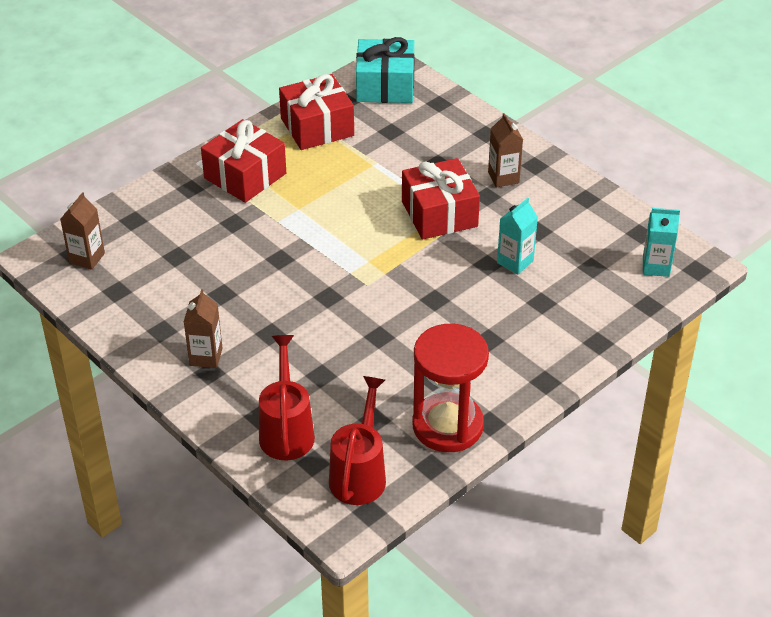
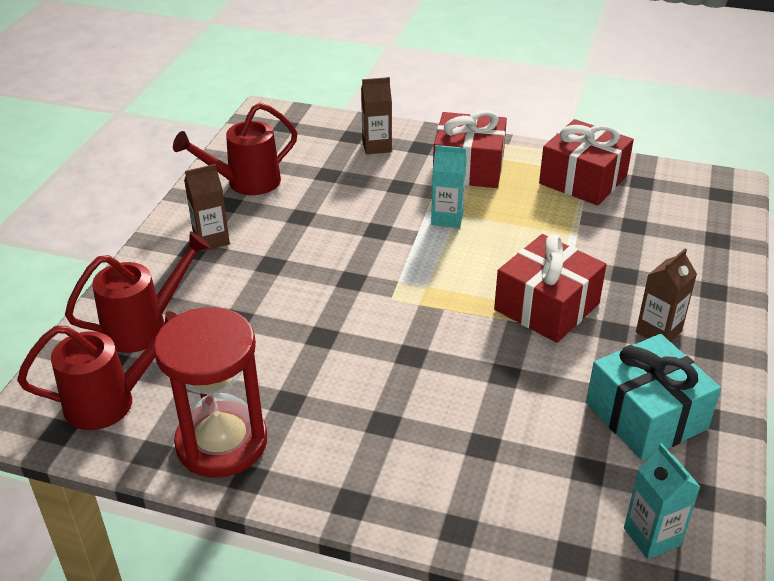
camera: 60 degrees right, 5 degrees down
brown carton [60,192,105,270] -> brown carton moved to [361,77,392,154]
turquoise gift [356,37,415,103] -> turquoise gift moved to [586,334,721,460]
turquoise carton [497,198,538,275] -> turquoise carton moved to [431,145,467,228]
none -> red watering can [173,103,297,195]

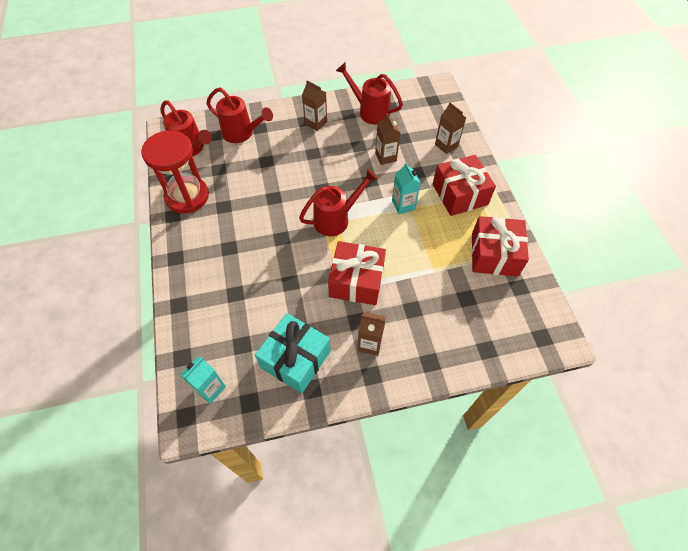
camera: 60 degrees right, 20 degrees up
none -> red watering can [299,169,378,236]
none -> brown carton [375,113,401,165]

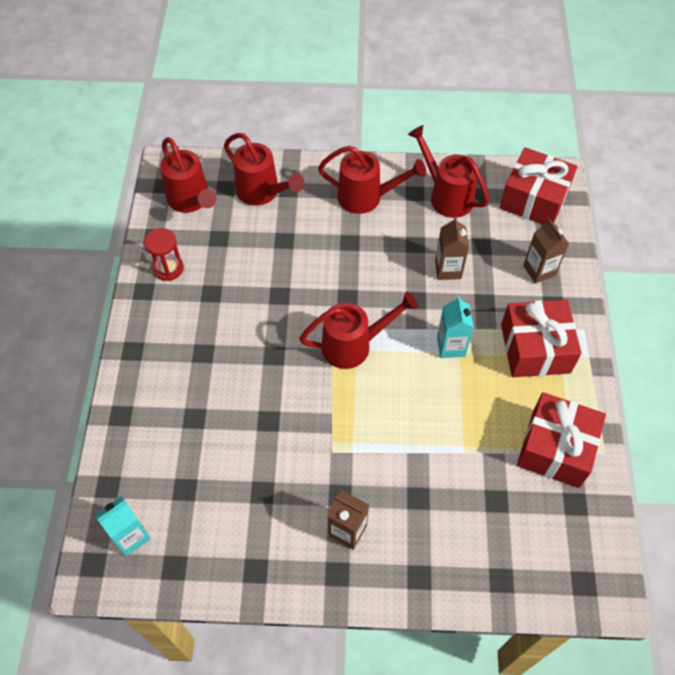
camera: 15 degrees right, 0 degrees up
red hourglass [141,130,209,214] -> red hourglass [144,228,184,281], size x0.52
turquoise gift [255,313,331,393] -> none
brown carton [302,81,327,131] -> red watering can [318,146,426,214]
red gift [328,241,386,305] -> red gift moved to [500,147,577,225]

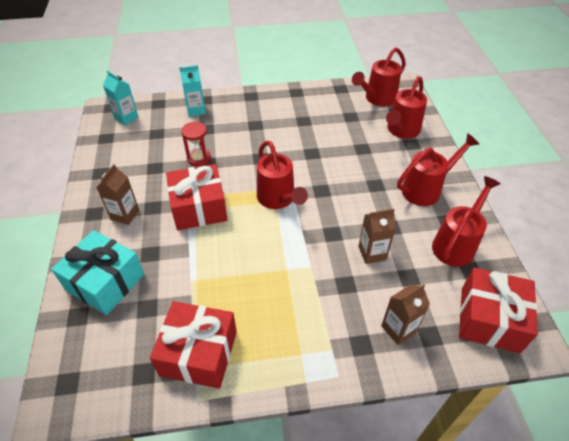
camera: 80 degrees right, 10 degrees down
red hourglass [144,228,184,281] -> red hourglass moved to [181,122,211,166]
red watering can [318,146,426,214] -> red watering can turned 120 degrees counterclockwise [397,133,479,206]
turquoise carton [437,296,474,358] -> turquoise carton moved to [179,65,206,116]
red gift [501,300,582,377] -> red gift moved to [166,164,228,230]
none -> turquoise gift [51,230,144,315]

